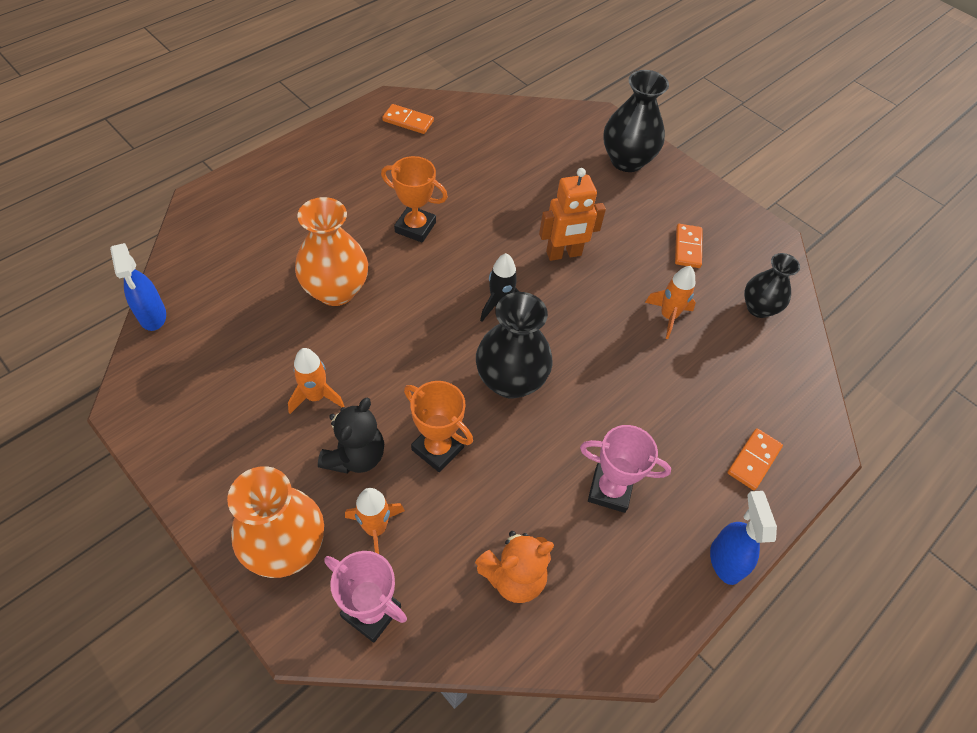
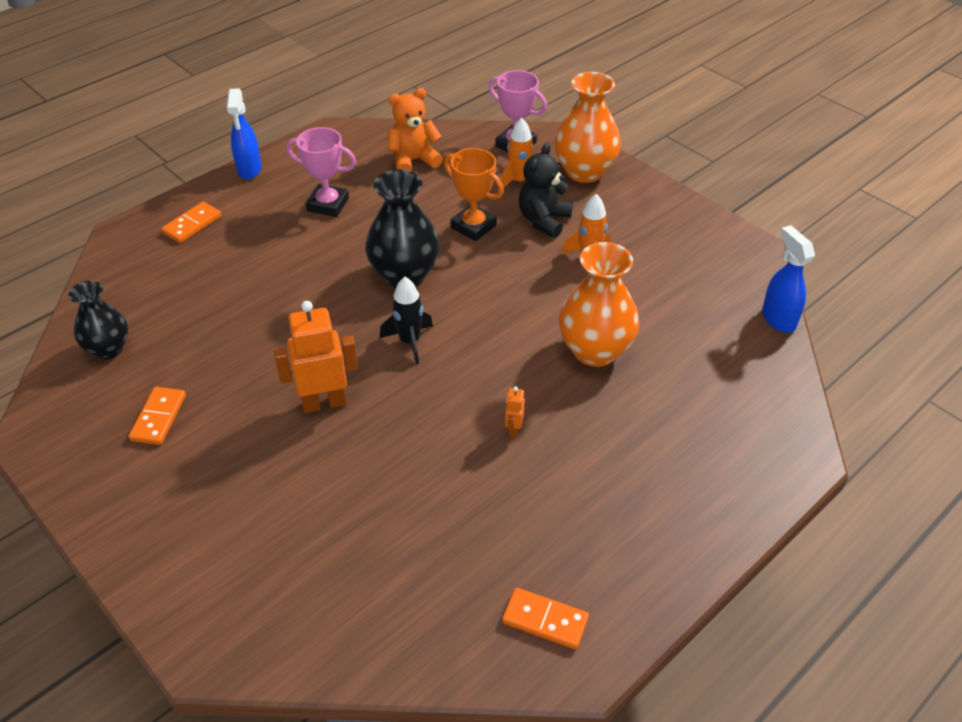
camera: 175 degrees left, 10 degrees down
orange trophy [381,156,448,243] -> orange robot [505,386,525,438]
black vase [603,70,669,172] -> none
orange rocket [645,266,696,339] -> none

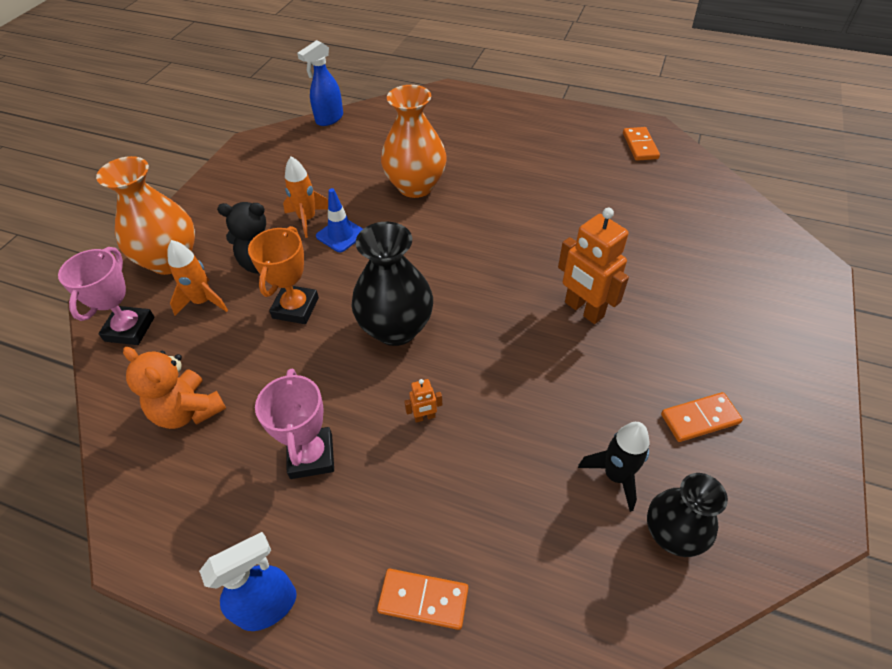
camera: 115 degrees left, 5 degrees up
black rocket [380,277,433,364] -> black rocket moved to [578,422,650,512]
orange robot [505,386,525,438] -> orange robot moved to [404,379,442,423]
none -> blue traffic cone [316,188,363,252]

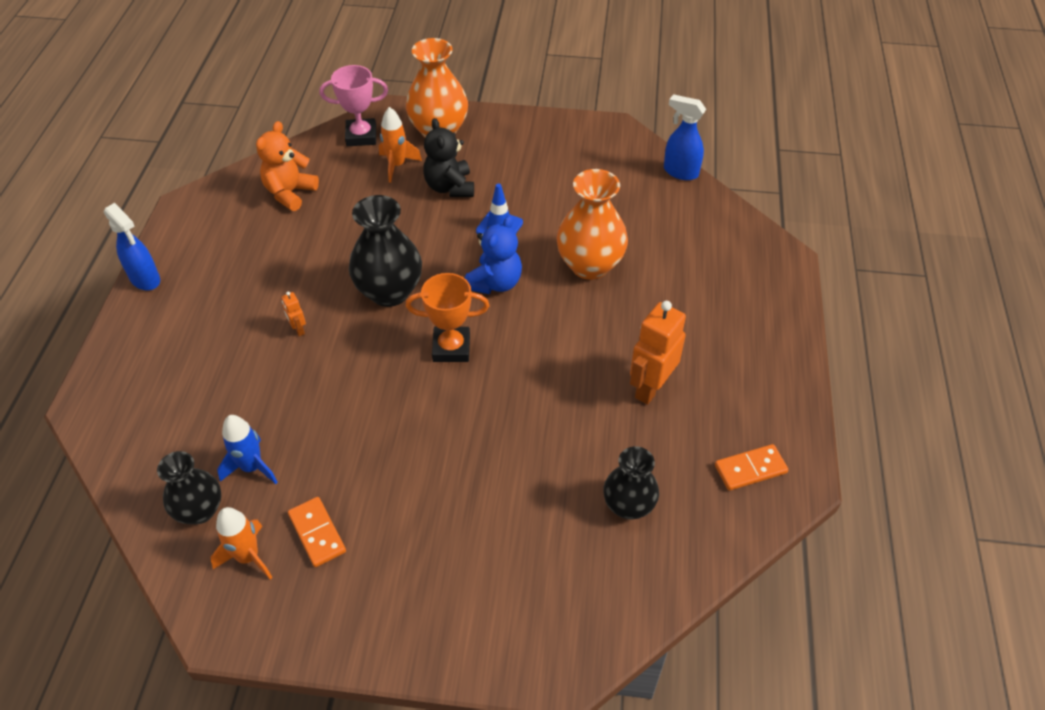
camera: 75 degrees right, 0 degrees up
orange trophy [248,226,319,324] -> orange trophy moved to [406,273,489,362]
pink trophy [255,369,334,479] -> none
orange rocket [283,156,328,238] -> orange rocket moved to [210,507,273,580]
orange domino [377,569,468,630] -> none
orange robot [558,208,629,324] -> orange robot moved to [630,301,686,405]
black rocket [578,422,650,512] -> blue rocket [217,415,278,484]
none -> blue teddy bear [465,215,522,294]
none -> black vase [603,446,659,519]

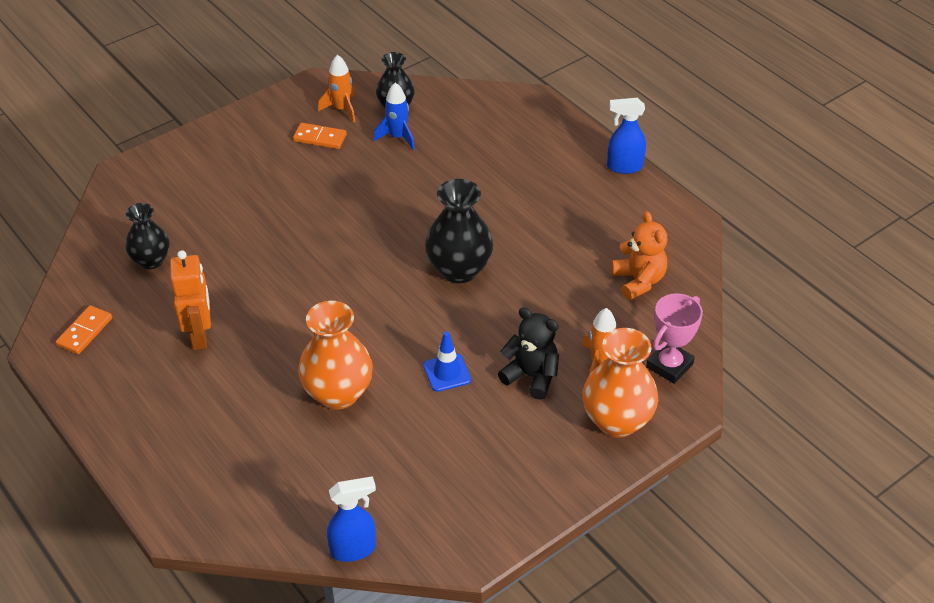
camera: 135 degrees right, 5 degrees down
orange robot [281,291,306,336] -> none
orange trophy [406,273,489,362] -> none
blue teddy bear [465,215,522,294] -> none

